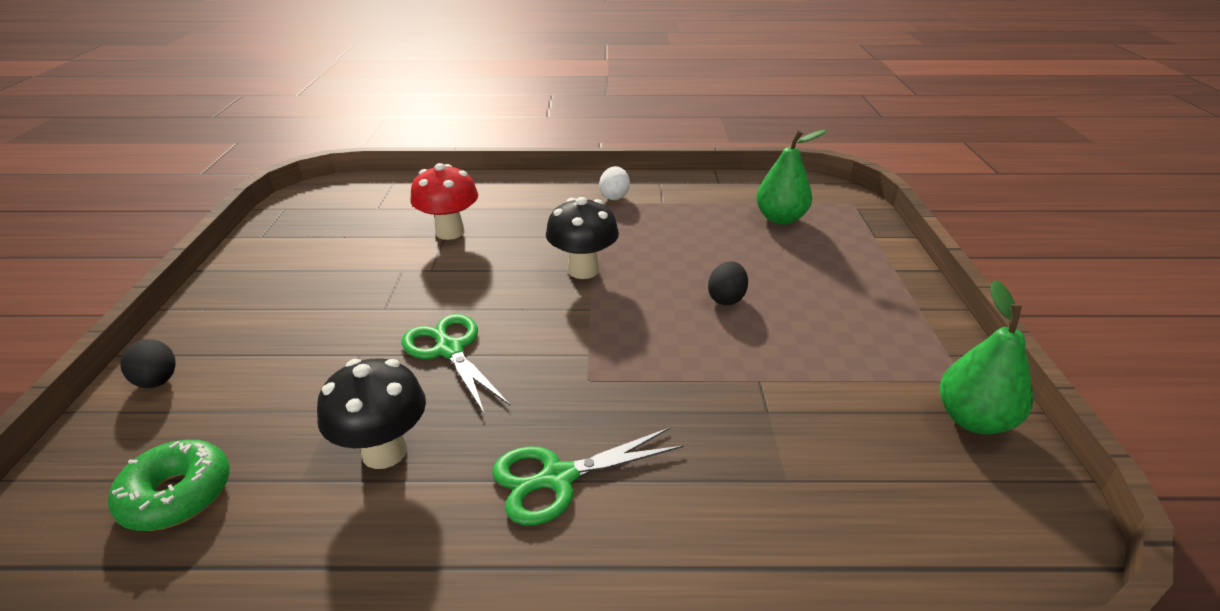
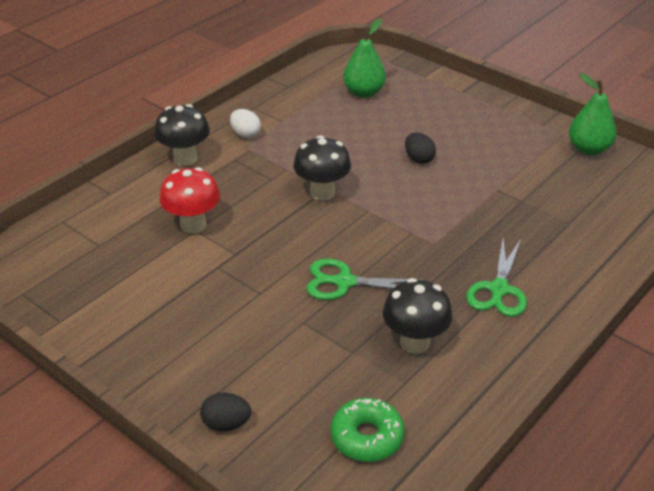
camera: 50 degrees left, 5 degrees up
none -> black mushroom [154,104,210,166]

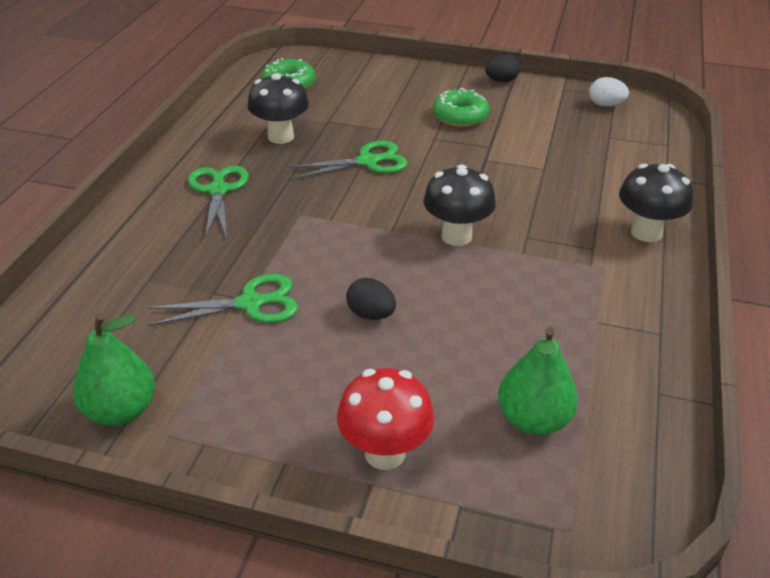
camera: 155 degrees right, 0 degrees up
red mushroom [160,167,220,234] -> red mushroom moved to [337,368,434,470]
black egg [200,392,251,431] -> black egg moved to [485,54,520,82]
white egg [230,109,261,138] -> white egg moved to [589,77,629,107]
none -> green scissors [147,274,298,326]
none -> green donut [433,88,490,127]

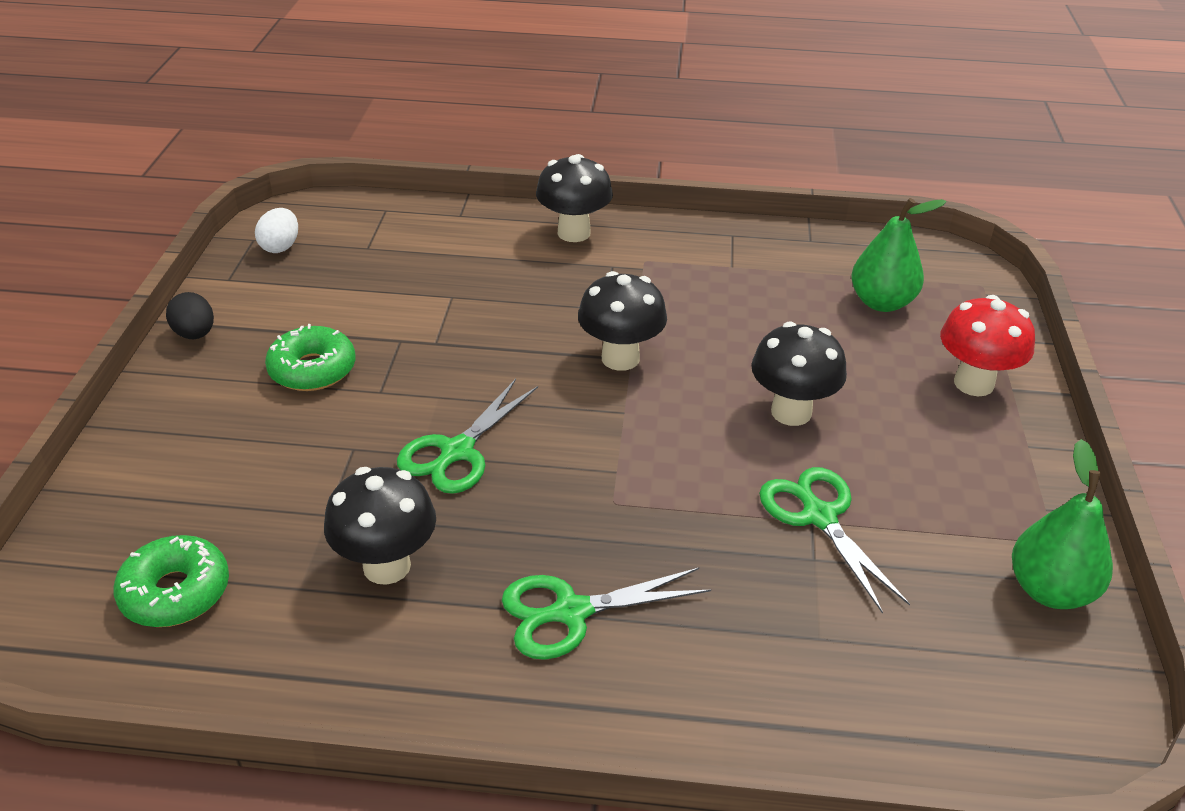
camera: 100 degrees left, 0 degrees up
green scissors [287,141,408,179] -> green scissors turned 120 degrees counterclockwise [397,379,538,494]
black egg [346,278,396,320] -> black mushroom [751,322,847,426]

